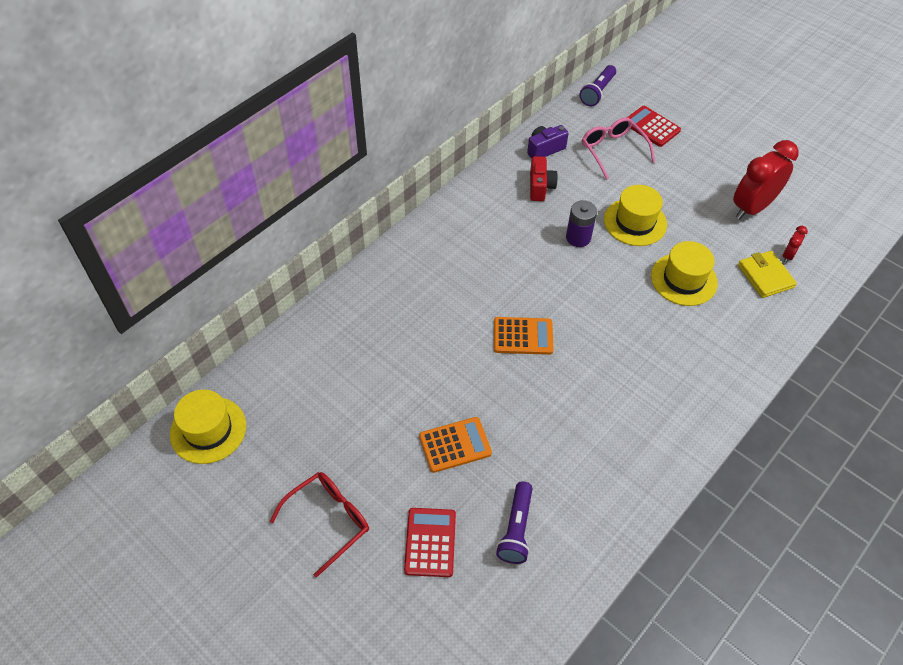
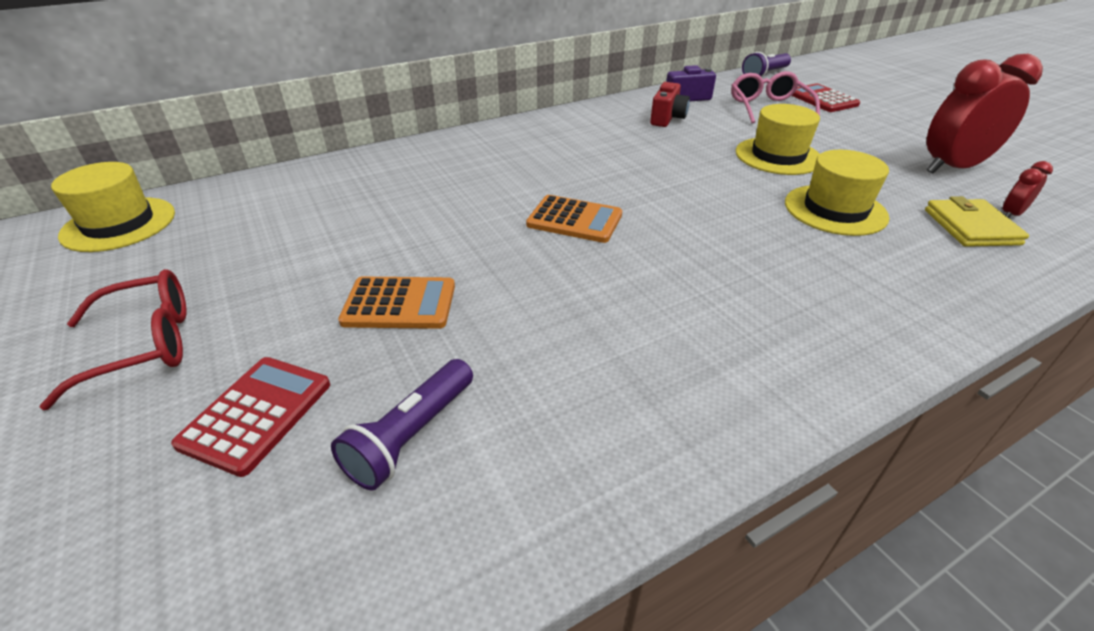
camera: 20 degrees right, 15 degrees down
purple battery [566,200,597,247] -> none

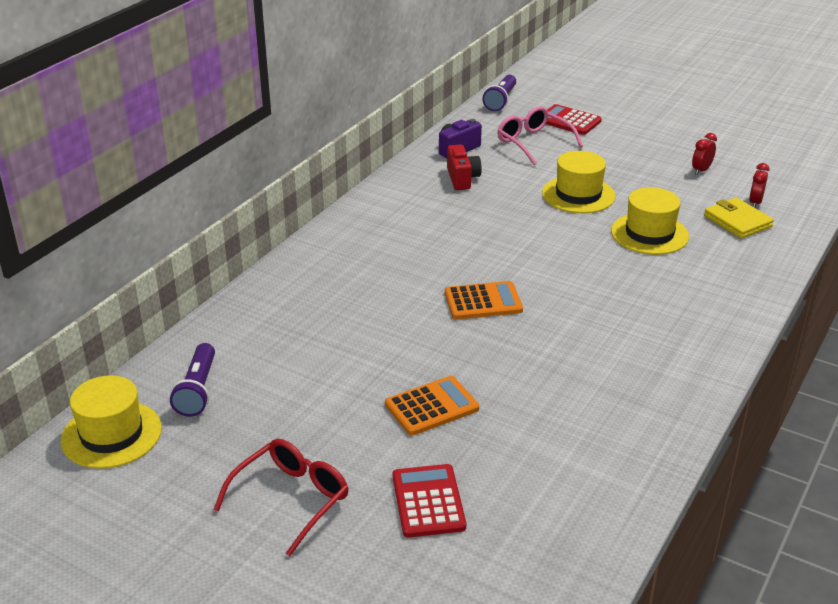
camera: 30 degrees left, 5 degrees down
purple flashlight [331,359,473,491] -> purple flashlight moved to [170,343,215,417]
red clock [927,54,1043,174] -> red clock [692,133,717,175], size x0.44

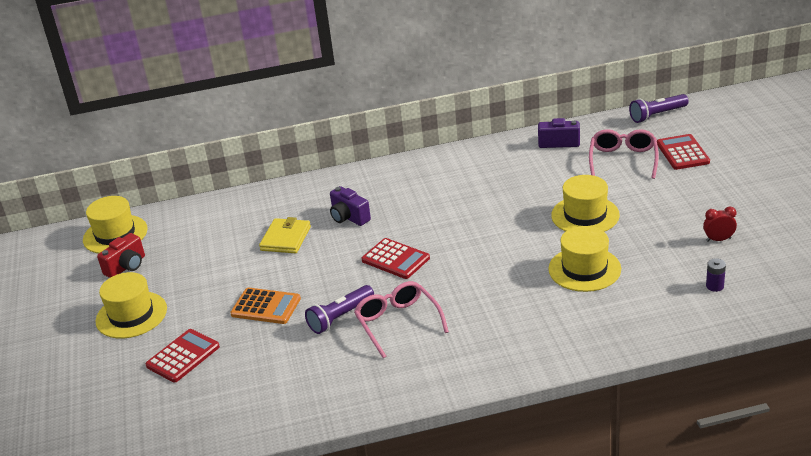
camera: 50 degrees right, 0 degrees up
purple flashlight [170,343,215,417] -> purple flashlight moved to [305,285,374,334]
red glasses [214,439,349,556] -> yellow hat [96,272,167,338]
orange calculator [445,281,523,319] -> red calculator [361,238,430,279]
red camera [447,145,482,190] -> red camera moved to [97,233,145,278]
yellow wallet [704,197,774,239] -> yellow wallet moved to [259,217,311,253]
red clock [749,163,769,208] -> purple battery [706,258,726,292]
none -> purple camera [330,186,371,226]
none -> pink glasses [354,281,449,358]

